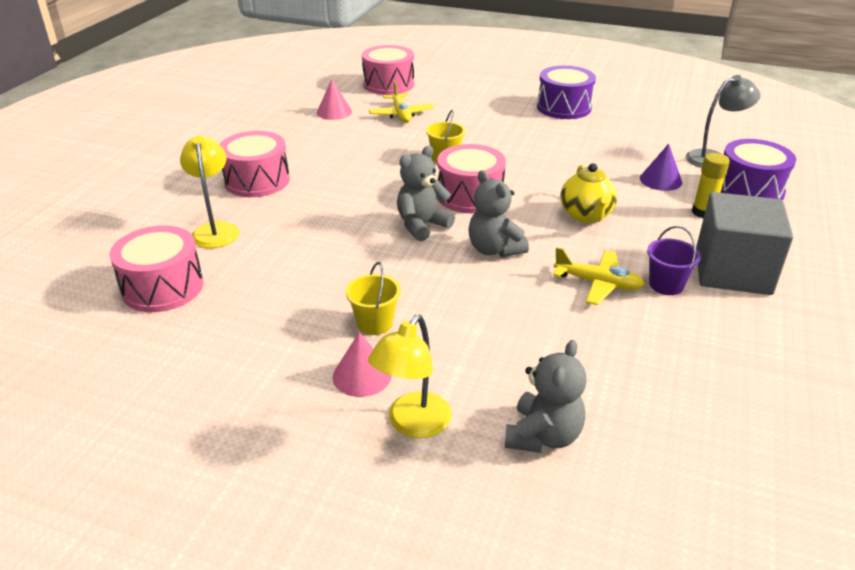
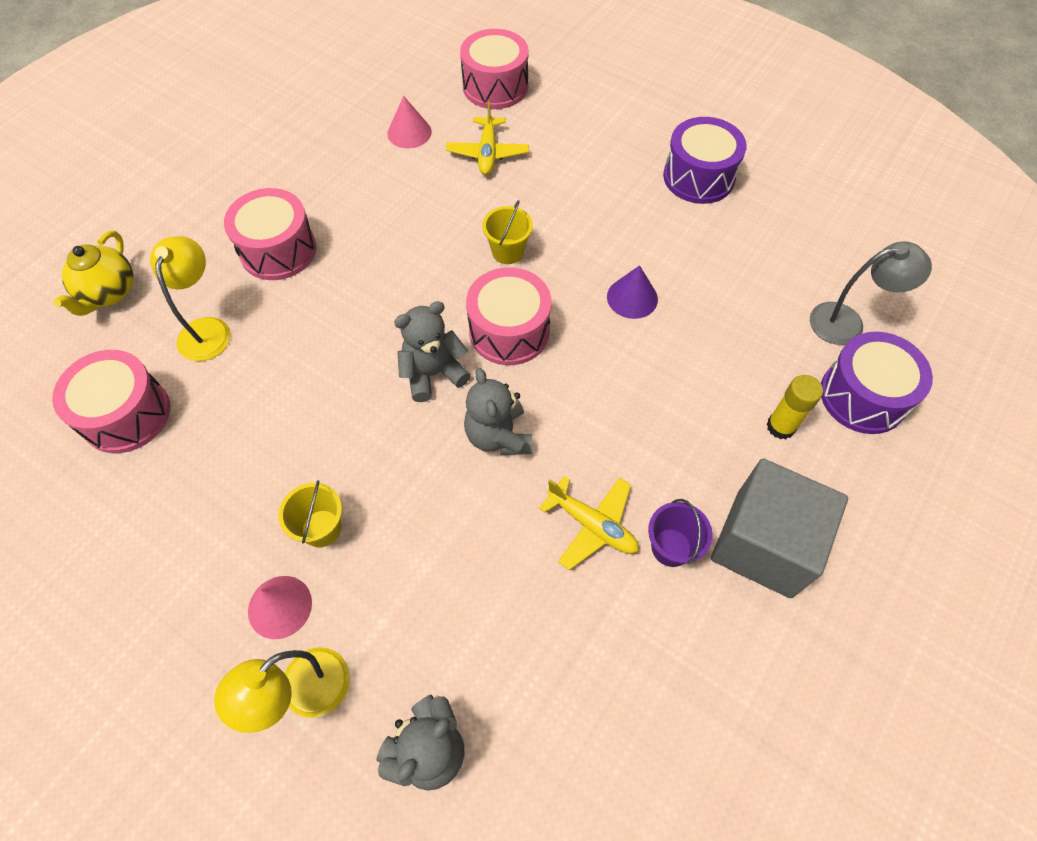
camera: 15 degrees right, 25 degrees up
yellow teapot [560,163,617,223] -> yellow teapot moved to [54,231,134,316]
purple cone [640,143,682,191] -> purple cone moved to [607,265,658,319]

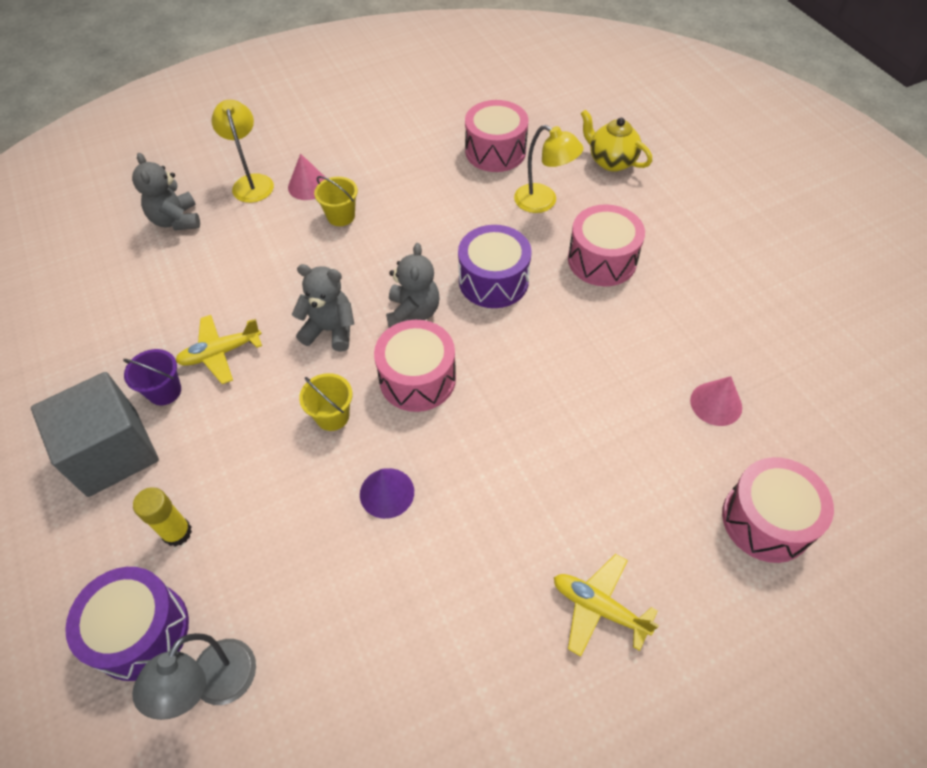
camera: 120 degrees right, 5 degrees down
yellow plane [446,101,529,175] -> yellow plane moved to [554,554,659,657]
yellow bucket [482,200,533,264] -> yellow bucket moved to [299,373,352,431]
purple drum [663,117,747,204] -> purple drum moved to [458,225,532,308]

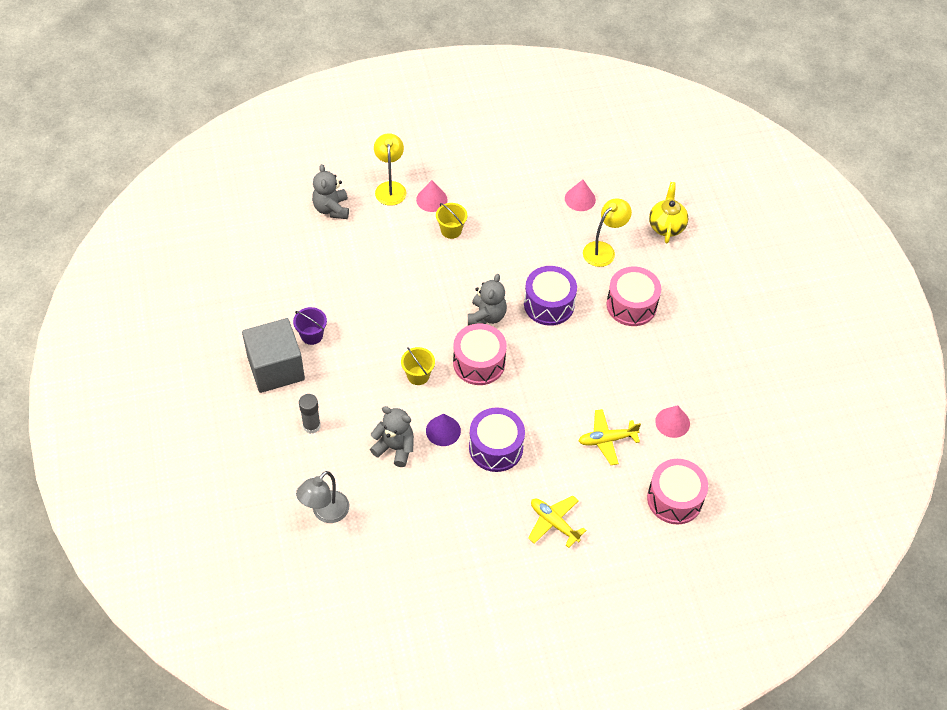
camera: 10 degrees right, 0 degrees up
purple drum [65,567,189,681] -> purple drum moved to [469,407,525,472]
yellow glue stick [133,487,192,547] -> grey glue stick [299,394,321,434]
yellow plane [176,315,262,384] -> yellow plane moved to [579,409,641,465]
grey teddy bear [292,264,354,352] -> grey teddy bear moved to [370,406,414,467]
pink drum [465,100,529,172] -> pink cone [565,180,596,211]
yellow lamp [514,125,584,213] -> yellow lamp turned 90 degrees counterclockwise [583,199,632,267]
yellow teapot [581,109,652,172] -> yellow teapot turned 45 degrees clockwise [649,182,688,244]

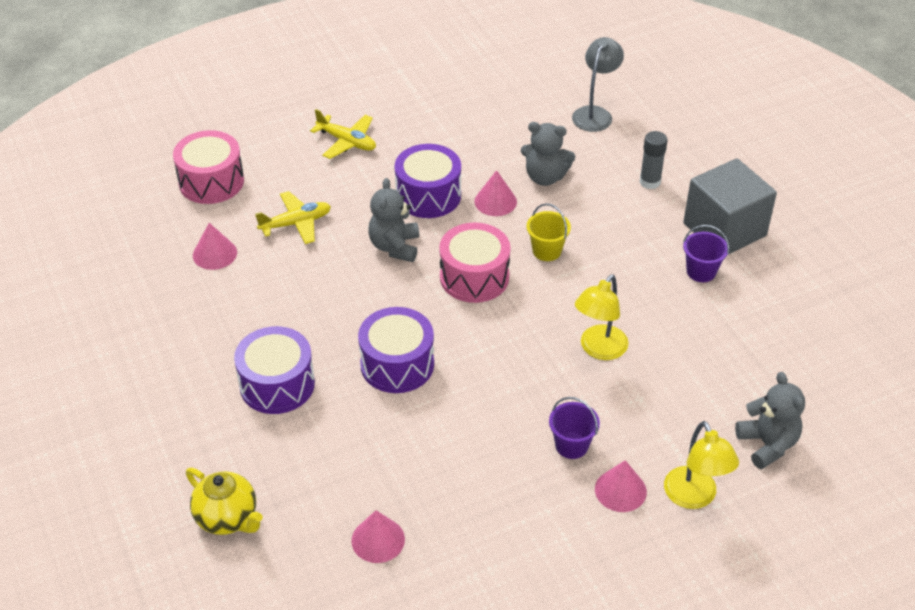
camera: 170 degrees right, 10 degrees down
purple cone [426,414,461,446] -> pink cone [475,170,517,216]
yellow bucket [436,203,467,239] -> purple bucket [549,397,600,459]
grey teddy bear [468,274,507,325] -> grey teddy bear moved to [368,178,419,262]
yellow lamp [583,199,632,267] -> yellow lamp moved to [575,274,628,360]
pink drum [606,267,661,326] -> purple drum [234,326,315,414]
yellow teapot [649,182,688,244] -> yellow teapot turned 45 degrees counterclockwise [186,468,263,535]

